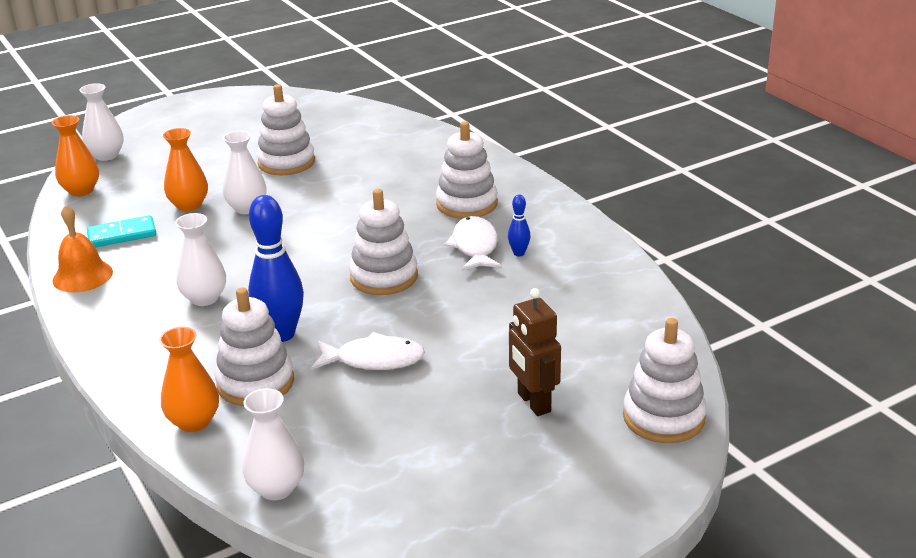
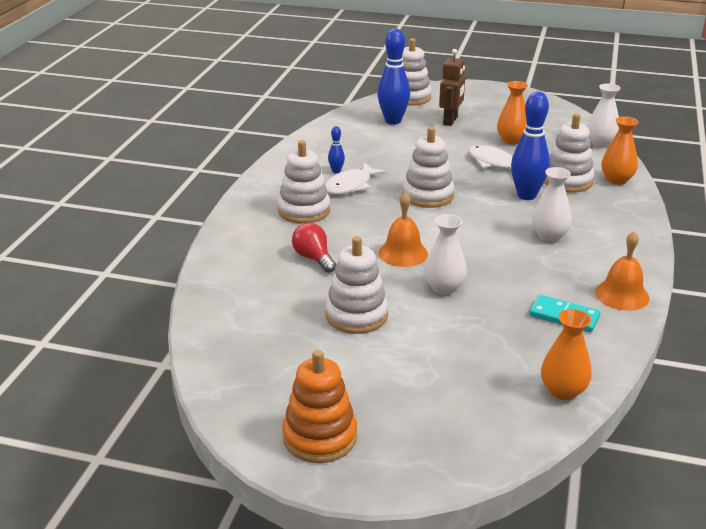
camera: 135 degrees left, 0 degrees up
white vase [80,83,124,161] -> none
orange vase [163,128,208,211] -> orange vase moved to [497,81,528,144]
none -> orange stacking toy [282,350,357,463]
none -> red light bulb [292,223,336,273]
none -> blue bowling pin [378,29,410,125]
none -> orange bell [379,192,428,267]

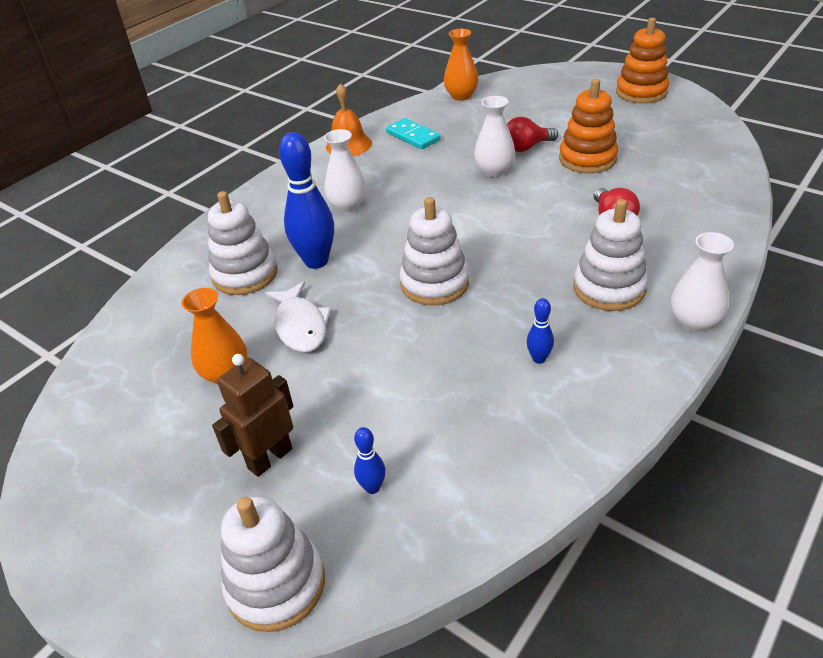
camera: 155 degrees left, 10 degrees up
white fish [325,162,387,195] -> none
white stacking toy [325,236,388,334] -> orange stacking toy [559,79,618,174]
blue bowling pin [378,29,410,125] -> blue bowling pin [354,427,386,494], size x0.47
orange bell [379,192,428,267] -> none
white vase [587,83,621,147] -> white vase moved to [671,232,734,332]
orange vase [601,116,639,185] -> none
none -> red light bulb [507,117,558,152]

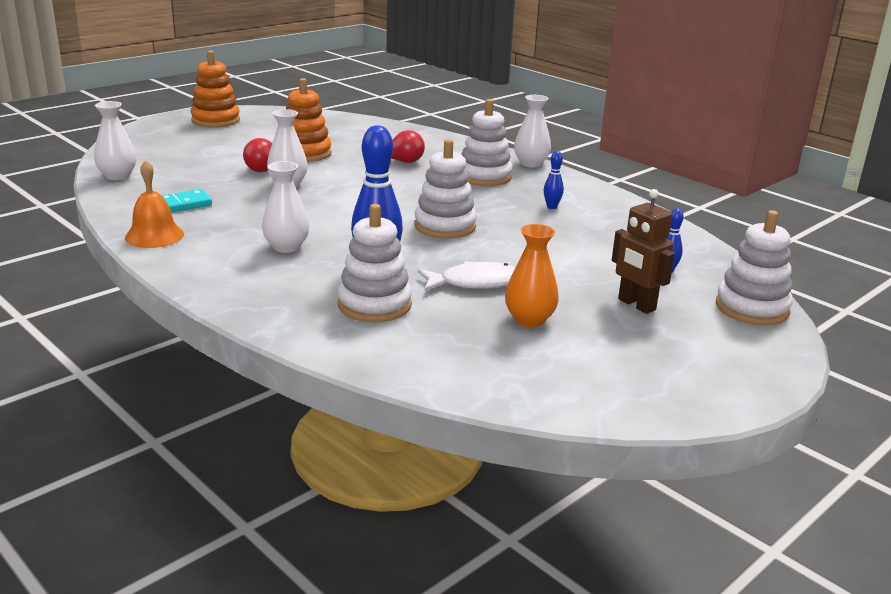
camera: 85 degrees left, 15 degrees down
orange vase [444,29,479,101] -> white vase [94,101,136,180]

